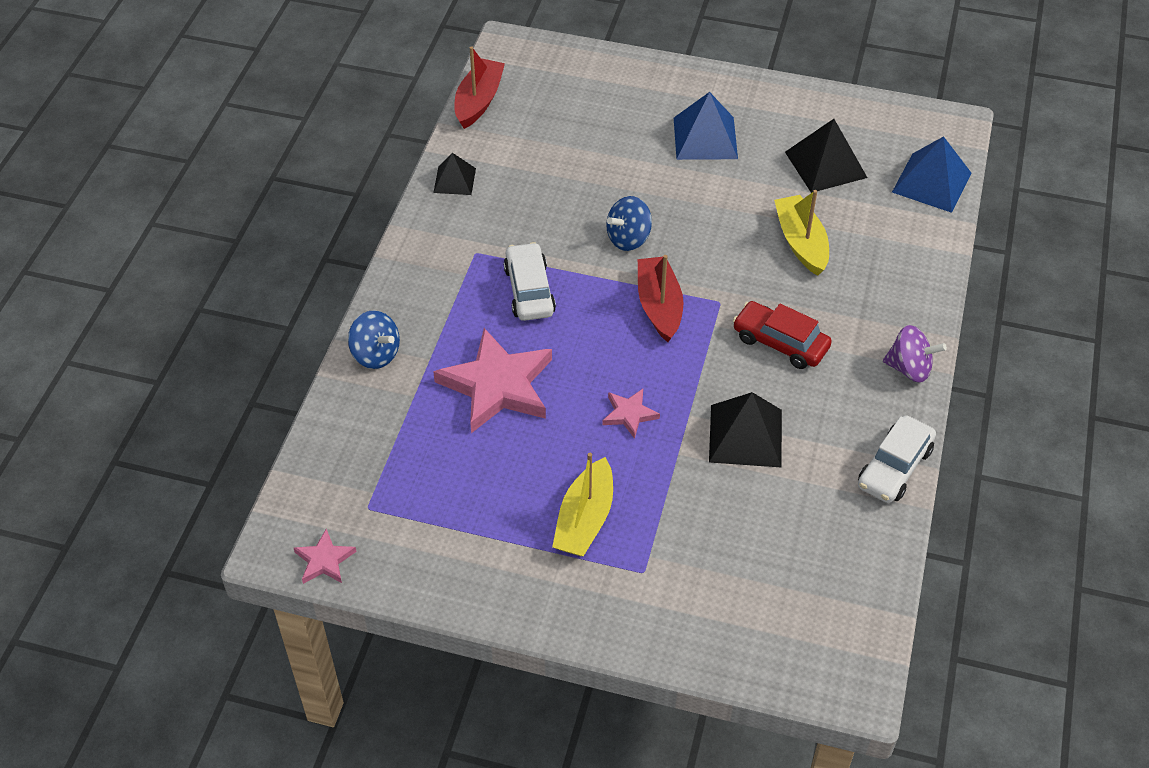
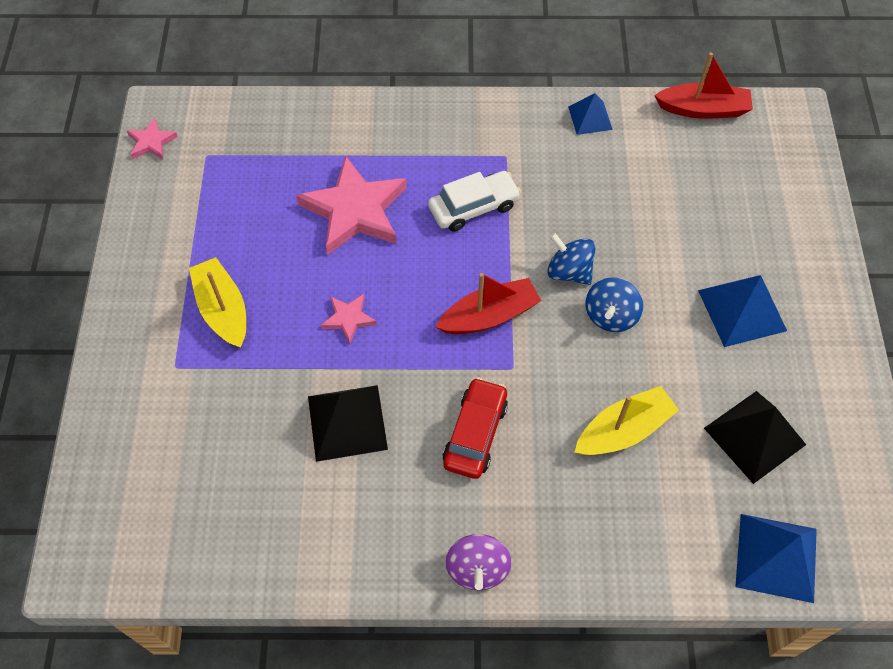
camera: 75 degrees right, 10 degrees up
blue spinning top [348,310,400,369] -> blue spinning top moved to [585,277,643,332]
black pyramid [433,153,476,195] -> blue pyramid [568,93,613,135]
yellow boat [552,453,613,556] -> yellow boat turned 60 degrees clockwise [189,257,246,348]
white car [858,415,936,503] -> none

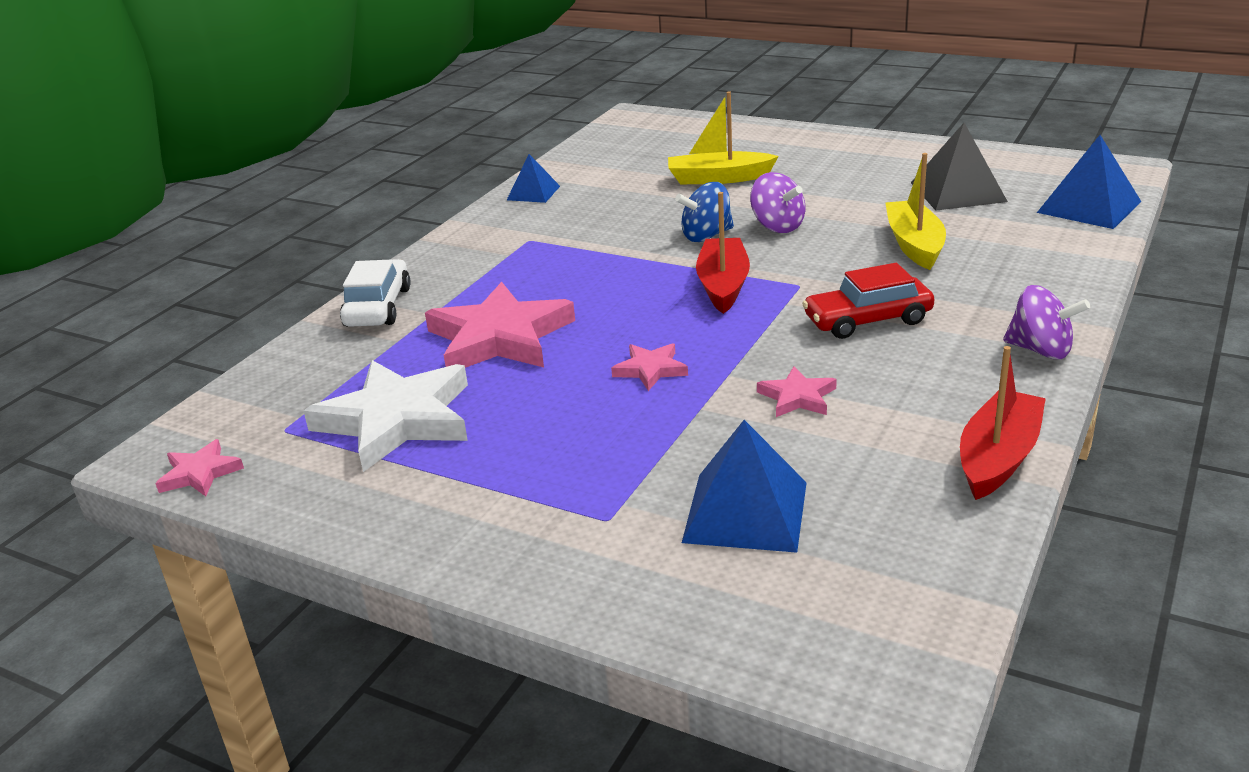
camera: 60 degrees left, 30 degrees down
yellow boat [189,257,246,348] -> yellow boat moved to [668,91,779,184]
black pyramid [308,385,388,462] -> pink star [757,366,837,417]
white car [428,171,521,231] -> white car moved to [340,259,411,327]
red car [443,377,508,479] -> red car turned 60 degrees counterclockwise [802,263,934,339]
blue spinning top [585,277,643,332] -> purple spinning top [750,172,805,233]
red boat [654,52,753,119] -> red boat moved to [960,346,1046,500]
blue pyramid [698,275,787,347] -> blue pyramid moved to [682,420,807,553]
none -> white star [304,360,468,472]

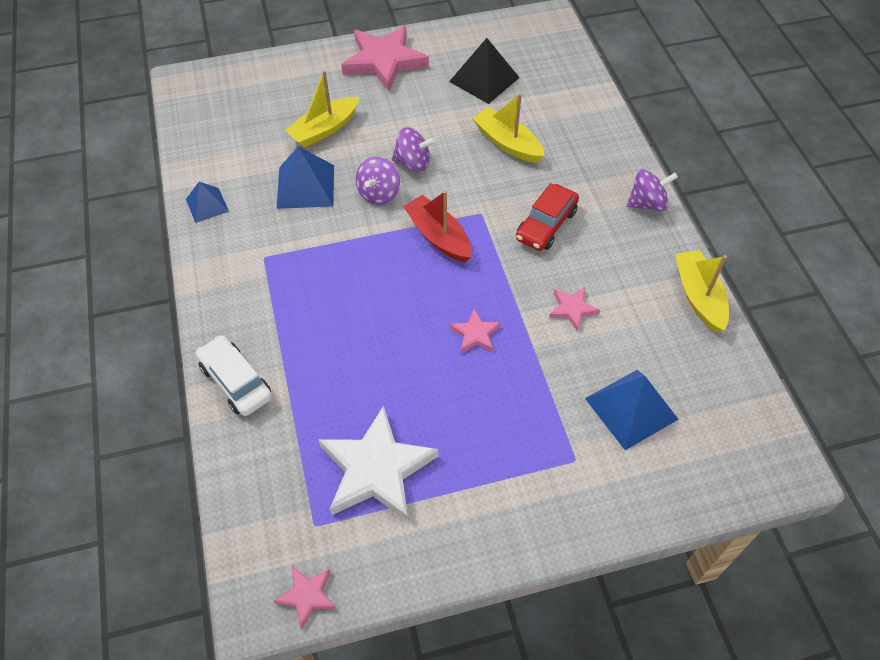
camera: 45 degrees left, 25 degrees up
pink star [425,282,575,368] -> pink star moved to [341,26,429,91]
blue spinning top [675,182,734,242] -> purple spinning top [356,157,400,205]
red boat [960,346,1046,500] -> yellow boat [675,250,729,332]
blue pyramid [1037,135,1141,229] -> blue pyramid moved to [277,146,334,209]

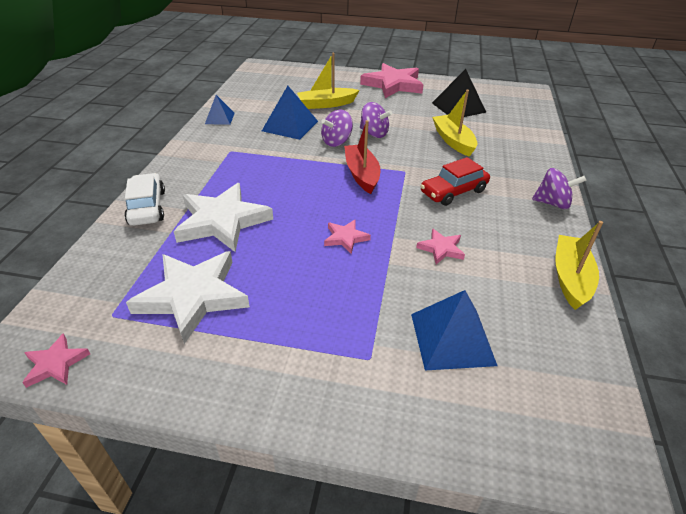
camera: 25 degrees right, 15 degrees down
none -> white star [173,183,273,252]

